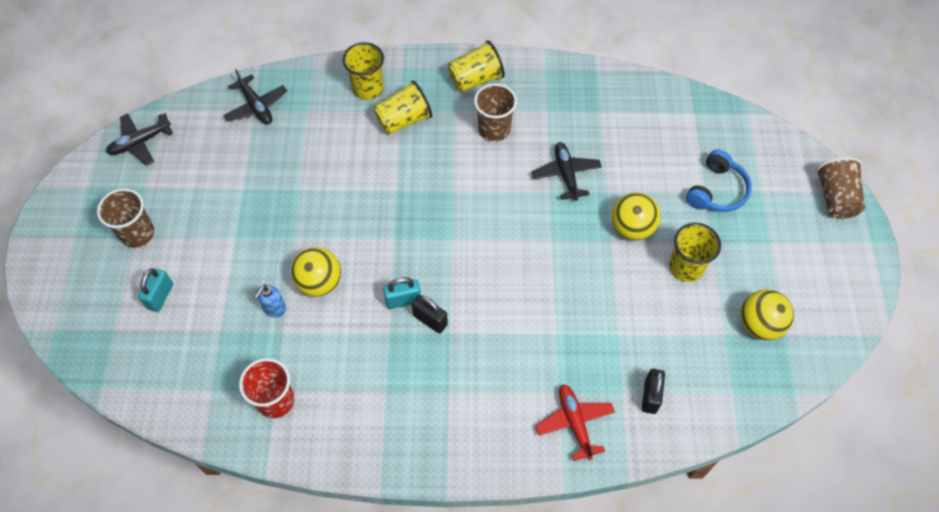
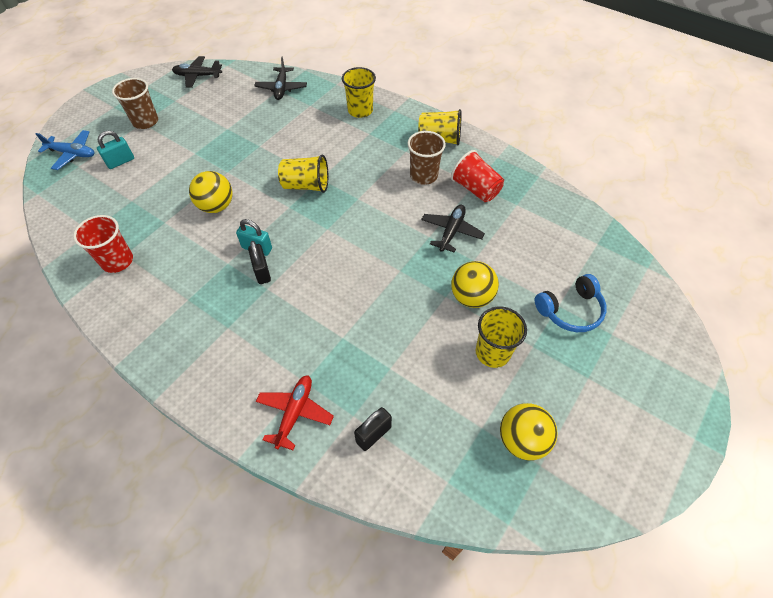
camera: 35 degrees right, 5 degrees down
blue soap dispenser [254,284,286,318] -> none
yellow cup [374,80,432,134] -> yellow cup moved to [278,154,328,193]
brown cup [816,157,865,219] -> none
none -> blue plane [36,130,94,170]
none -> red cup [451,150,504,202]

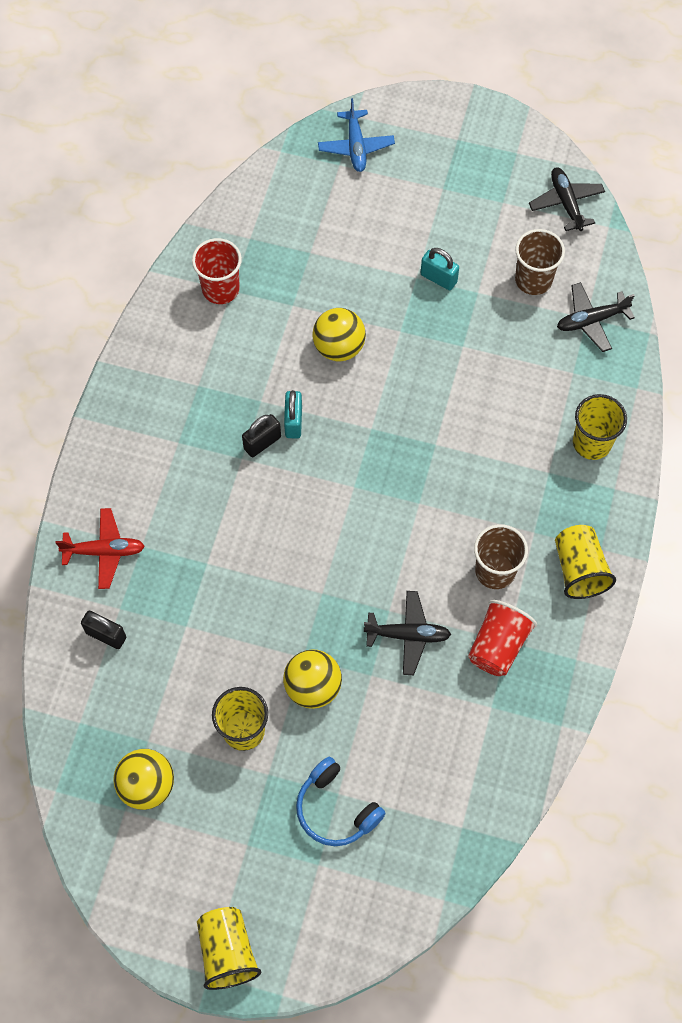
camera: 70 degrees right, 10 degrees up
turquoise padlock [97,131,134,169] -> turquoise padlock moved to [421,248,459,290]
brown cup [112,78,158,129] -> brown cup moved to [515,229,565,295]
yellow cup [278,154,328,193] -> yellow cup moved to [197,907,261,990]

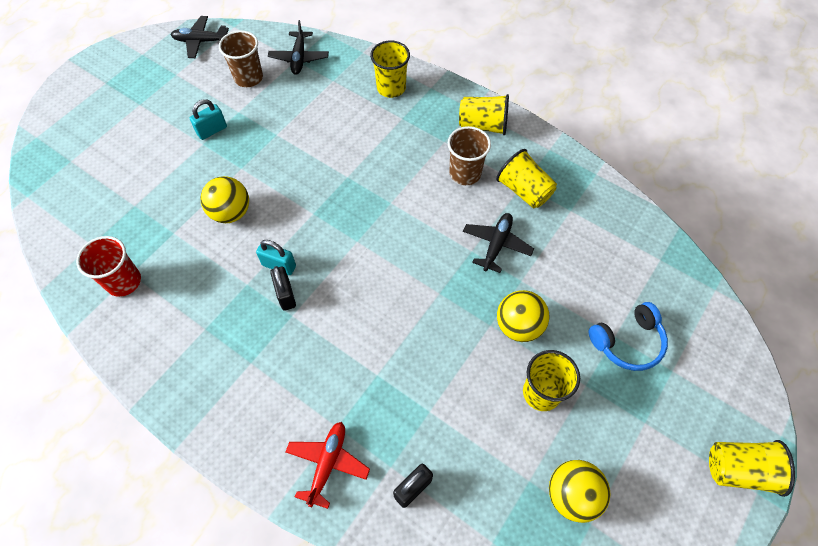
camera: 70 degrees left, 5 degrees down
blue plane [318,98,395,172] -> none
red cup [468,600,537,676] -> yellow cup [496,149,557,208]

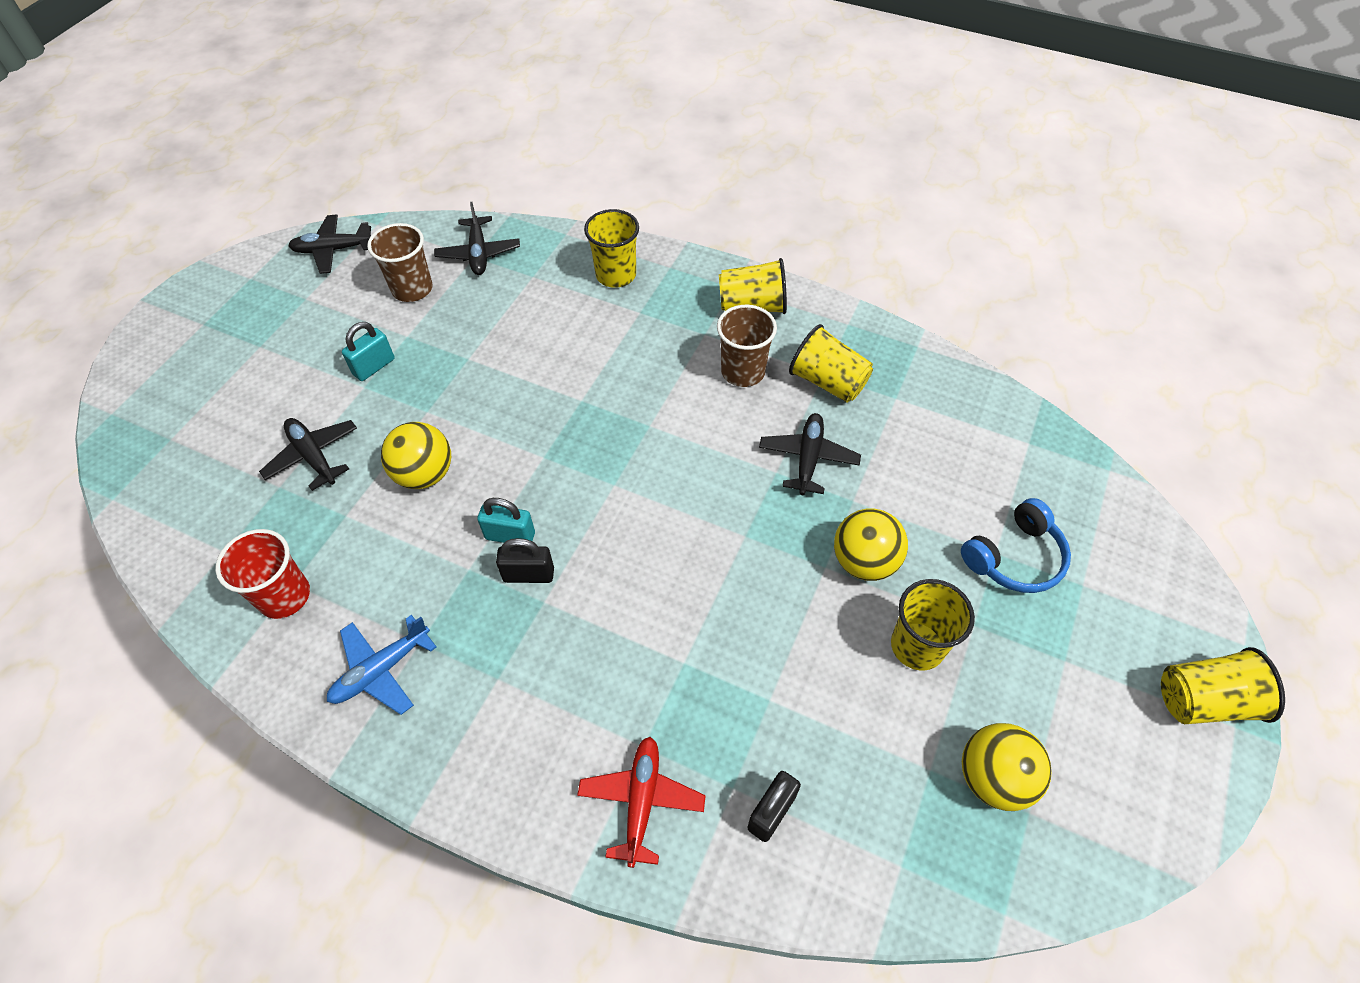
camera: 10 degrees left, 5 degrees down
black padlock [270,266,296,311] -> black padlock turned 60 degrees counterclockwise [496,538,554,583]
none -> black plane [259,418,357,491]
none -> blue plane [327,615,436,715]

